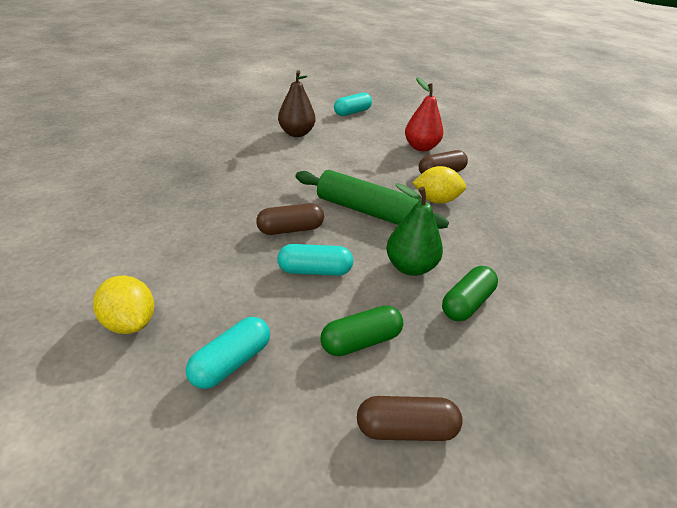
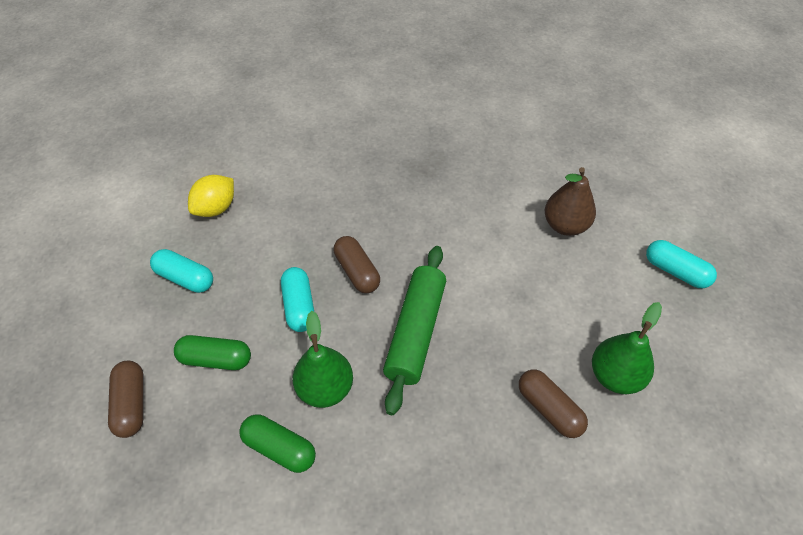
camera: 80 degrees right, 15 degrees up
green capsule [320,305,403,356] -> green capsule turned 45 degrees counterclockwise [174,335,251,370]
red pear [405,77,443,151] -> green pear [592,302,662,394]
yellow lemon [412,166,466,204] -> none

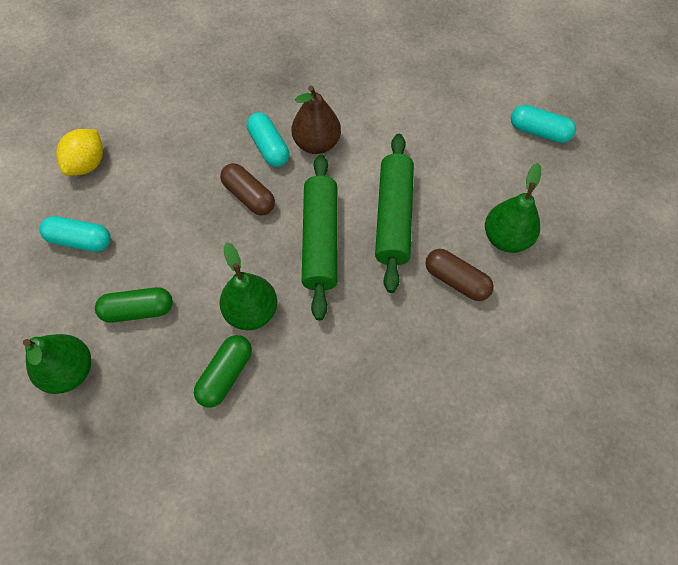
camera: 15 degrees left, 10 degrees up
brown capsule [108,361,144,438] -> green pear [23,334,91,394]
green capsule [239,415,316,473] -> green capsule turned 75 degrees counterclockwise [194,335,252,408]
turquoise capsule [281,267,314,332] -> turquoise capsule moved to [247,112,289,167]
brown pear [545,167,596,236] -> brown pear moved to [292,86,341,154]
none -> green rolling pin [375,134,414,293]

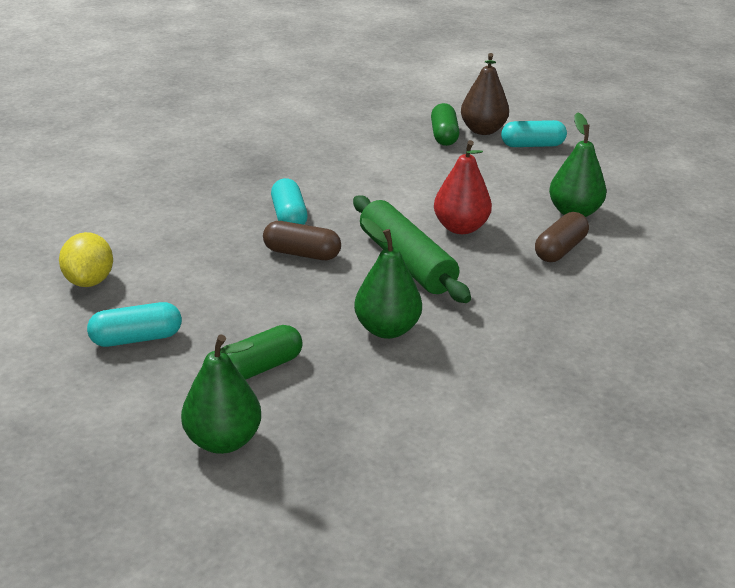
camera: 30 degrees left, 30 degrees down
green capsule [194,335,252,408] -> green capsule moved to [431,103,459,146]
turquoise capsule [247,112,289,167] -> turquoise capsule turned 45 degrees clockwise [271,178,308,225]
brown pear [292,86,341,154] -> brown pear moved to [461,53,509,135]
green rolling pin [375,134,414,293] -> red pear [434,140,492,234]
brown capsule [425,249,494,301] -> brown capsule turned 60 degrees counterclockwise [535,212,589,262]

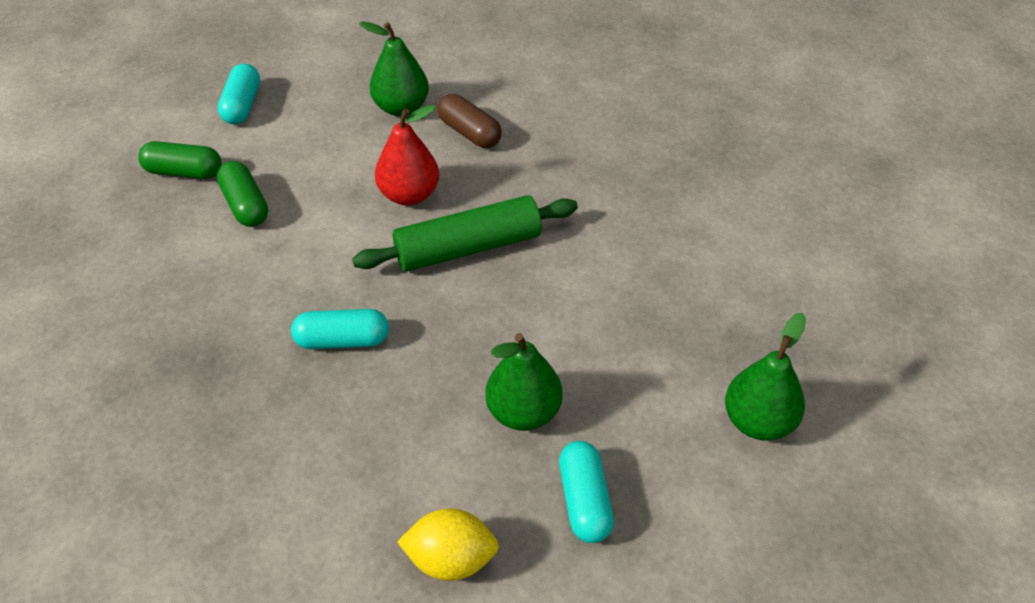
camera: 80 degrees left, 15 degrees up
green capsule [227,325,303,380] -> green capsule moved to [217,161,268,227]
brown capsule [263,221,341,260] -> none
green pear [354,218,422,339] -> green pear moved to [485,333,563,431]
brown pear [461,53,509,135] -> none

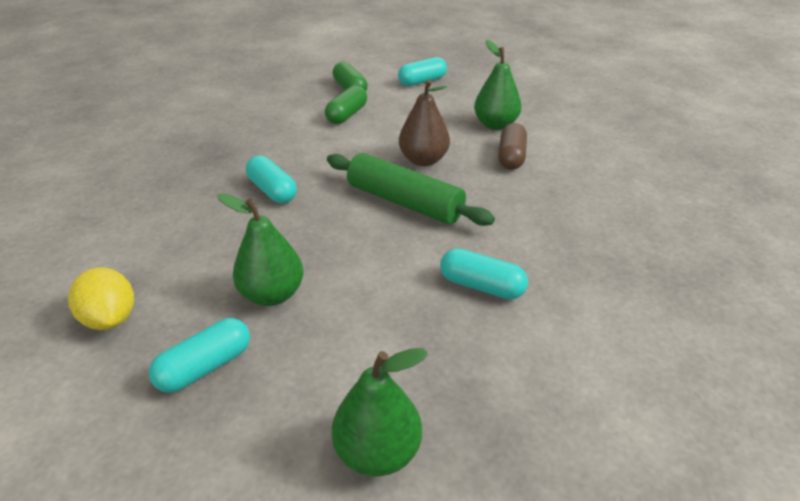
camera: 55 degrees right, 10 degrees down
red pear [375,105,439,206] -> brown pear [399,79,450,166]
none -> turquoise capsule [440,248,528,300]

